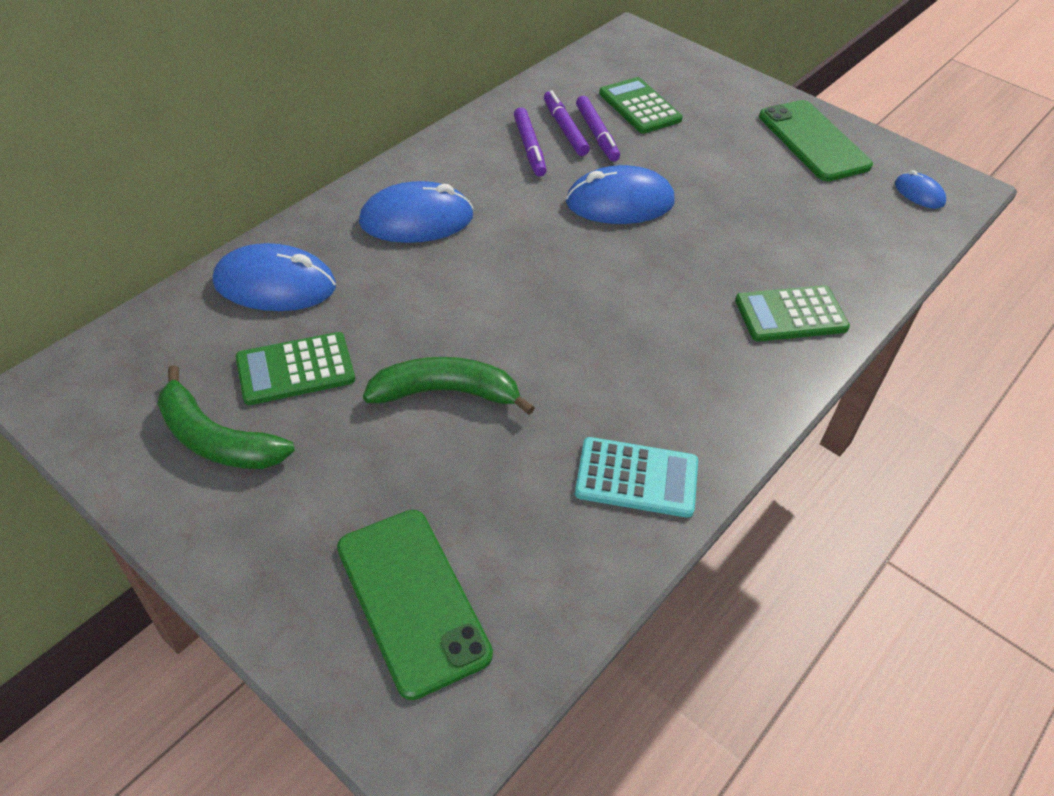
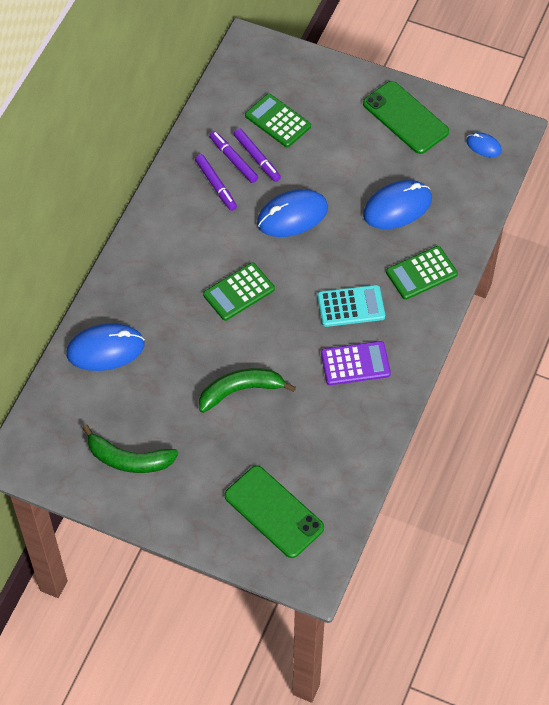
camera: 15 degrees left, 10 degrees up
green calculator [236,332,355,405] -> green calculator moved to [203,262,275,321]
blue mouse [359,181,473,243] -> blue mouse moved to [363,180,432,229]
turquoise calculator [575,437,698,518] -> turquoise calculator moved to [317,285,385,327]
none -> purple calculator [321,341,391,385]

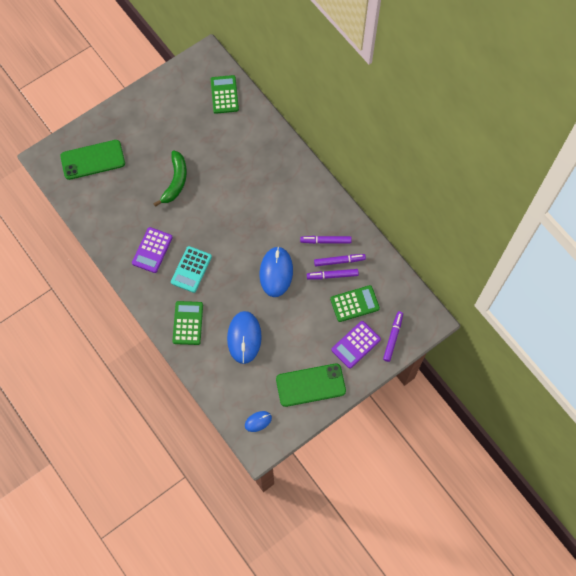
camera: 120 degrees right, 10 degrees up
blue mouse [66,323,145,371] -> none
green banana [82,424,178,473] -> none
green calculator [203,262,275,321] -> green calculator moved to [211,75,239,114]
none -> purple calculator [331,321,381,368]
none -> purple marker [383,311,403,362]

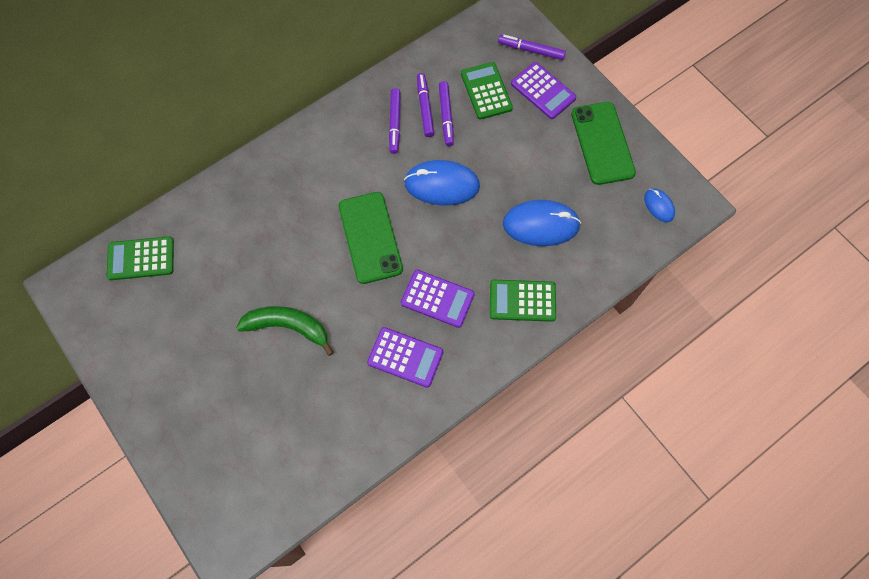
camera: 90 degrees left, 0 degrees up
green phone [60,140,125,180] -> green phone moved to [339,192,403,284]
turquoise calculator [171,246,212,293] -> purple calculator [401,270,475,328]

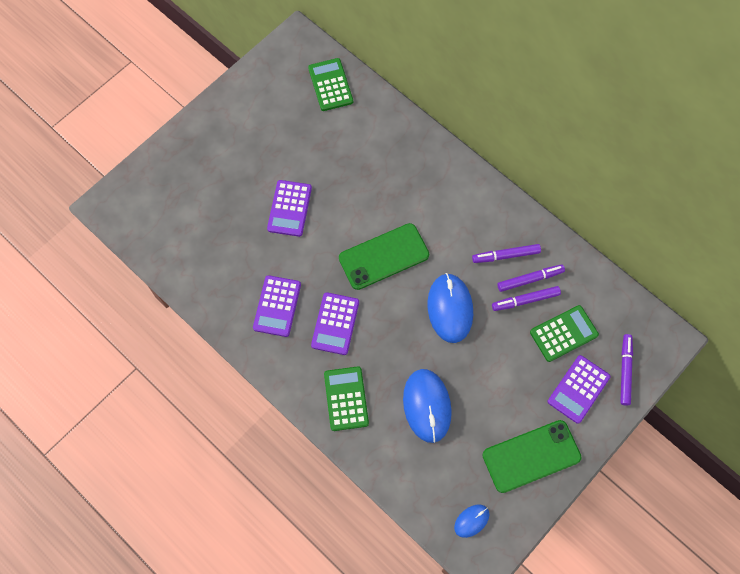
camera: 80 degrees right, 0 degrees up
green banana [236,306,334,356] -> purple calculator [267,180,312,237]

